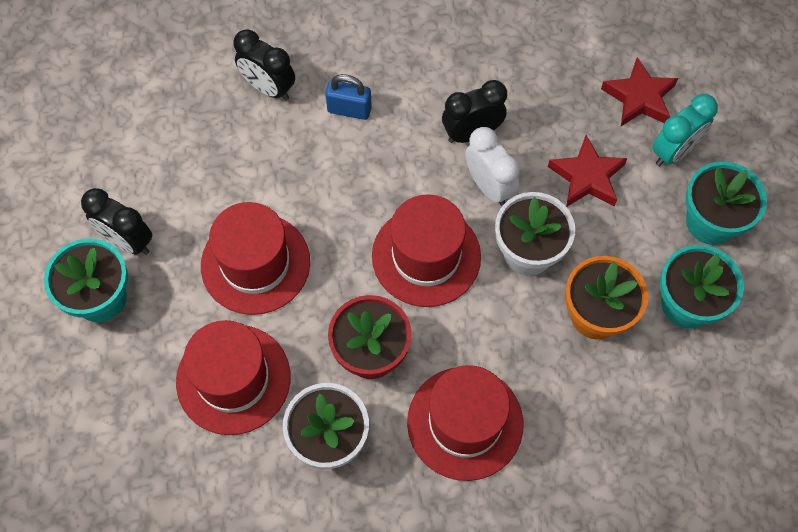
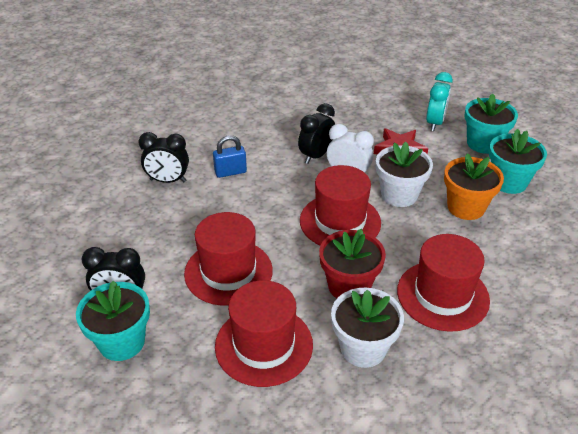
camera: 30 degrees left, 25 degrees down
red star [601,57,678,126] -> none

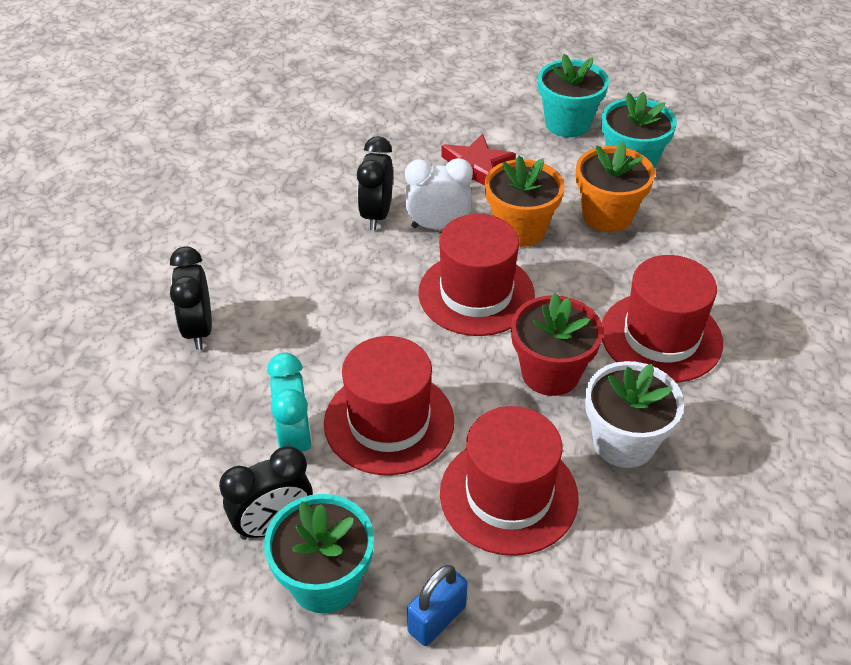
camera: 30 degrees left, 5 degrees up
black clock [138,132,189,183] -> black clock turned 105 degrees clockwise [170,247,212,350]
blue padlock [213,135,247,178] -> blue padlock moved to [407,565,468,646]
white flower pot [376,141,433,207] -> orange flower pot [485,156,565,247]
turquoise clock [426,72,453,131] -> turquoise clock moved to [267,353,312,452]

